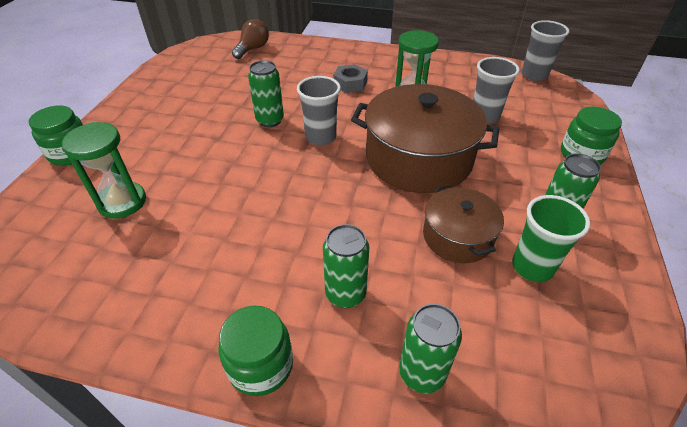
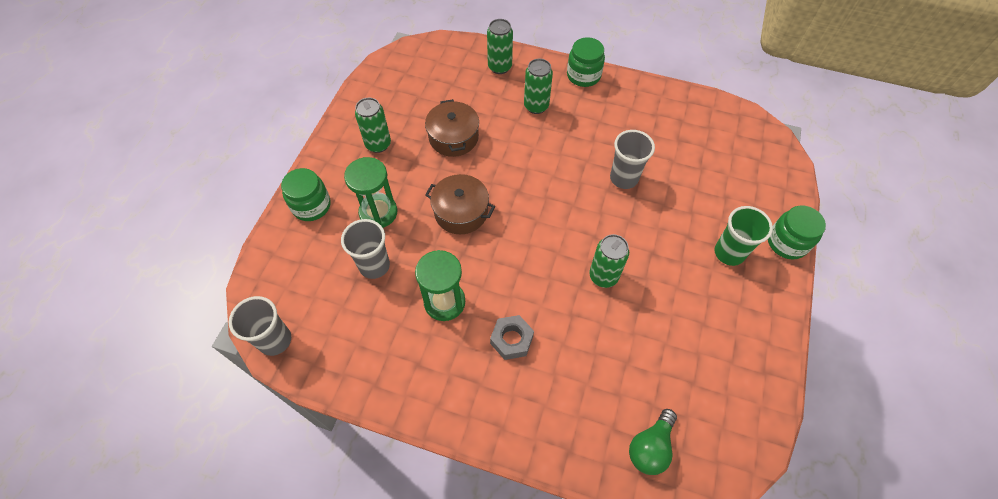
camera: 175 degrees left, 15 degrees up
green hourglass [62,122,146,219] -> green hourglass moved to [344,157,398,228]
brown light bulb [232,19,269,59] -> green light bulb [629,409,677,475]
grey cup [297,76,341,145] -> grey cup moved to [610,130,655,189]
brown pot [351,84,499,193] -> brown pot [425,174,495,234], size x0.56
green cup [512,195,590,282] -> green cup moved to [714,206,773,266]

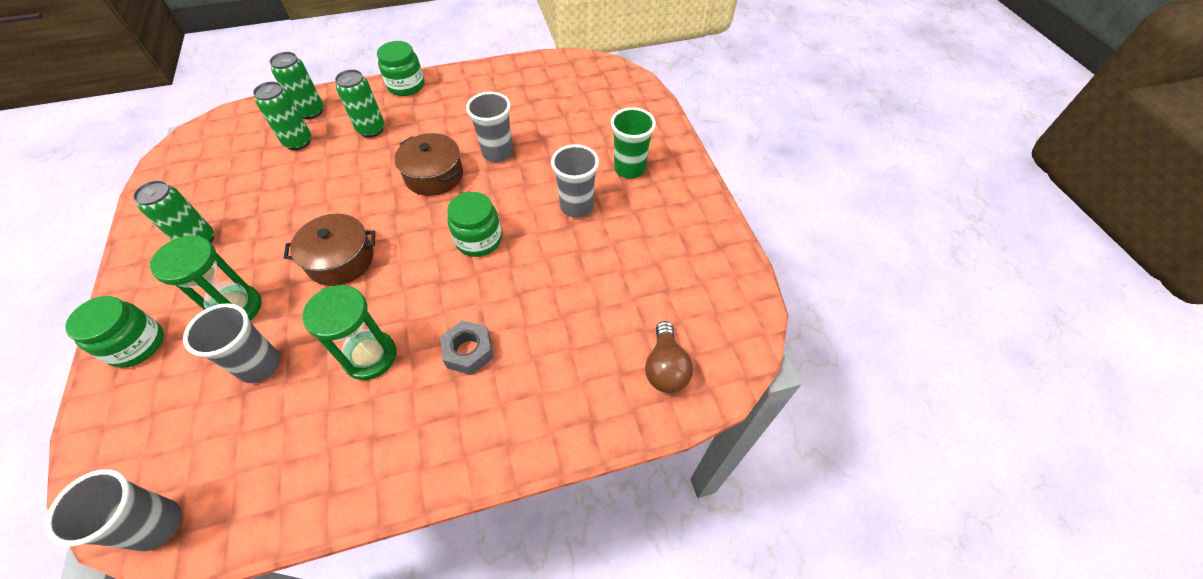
camera: 35 degrees left, 5 degrees down
brown pot [425,99,479,157] -> brown pot moved to [395,133,463,196]
green can [589,234,629,288] -> green can moved to [253,82,311,150]
green light bulb [629,409,677,475] -> brown light bulb [645,321,693,393]
green jar [768,205,826,259] -> green jar moved to [447,192,502,257]
none -> grey cup [551,144,599,218]

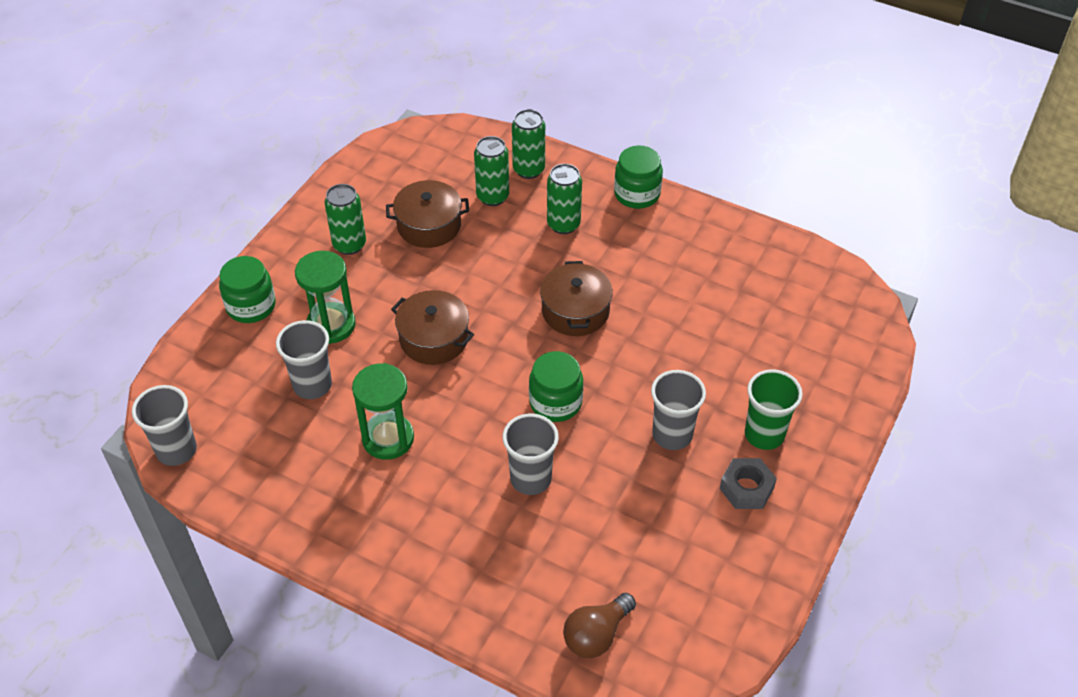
camera: 45 degrees right, 5 degrees down
grey nut [440,320,493,375] -> grey nut moved to [720,458,777,509]
grey cup [466,92,513,162] -> grey cup moved to [503,414,559,495]
none -> brown pot [386,180,469,248]

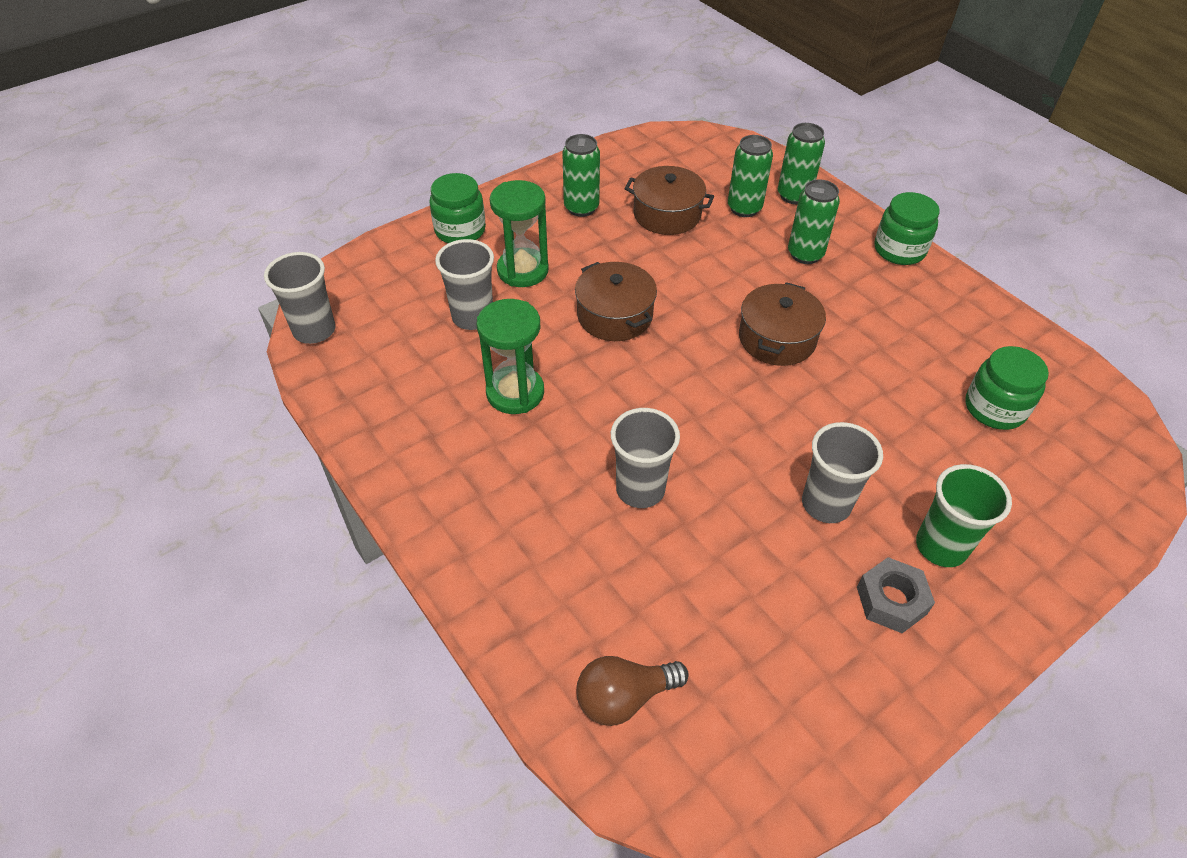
camera: 25 degrees right, 0 degrees up
green jar [529,351,584,422] -> green jar moved to [965,346,1049,430]

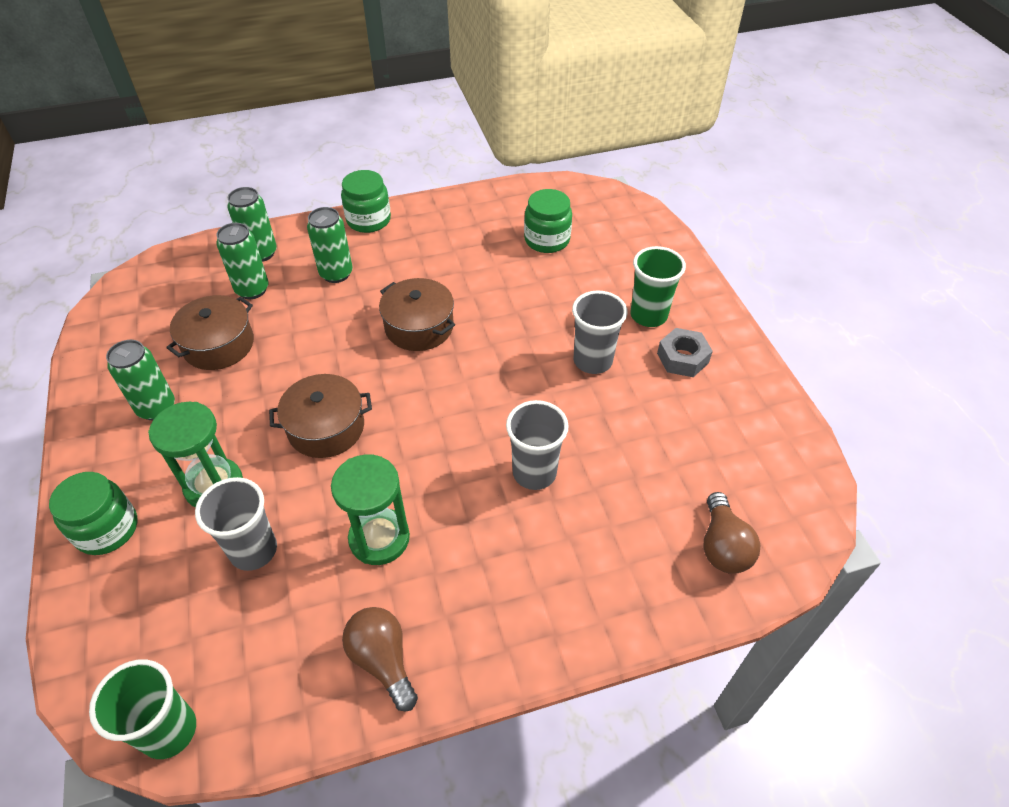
camera: 70 degrees left, 0 degrees up
grey cup [264,252,336,344] -> green cup [89,659,196,759]
none -> brown light bulb [342,607,418,711]

